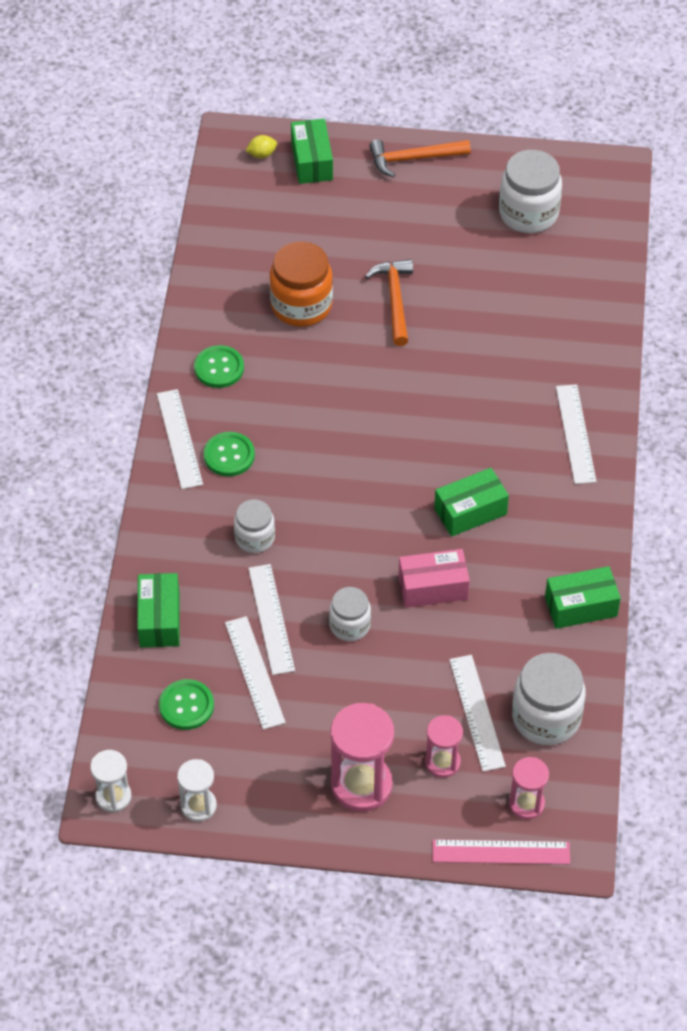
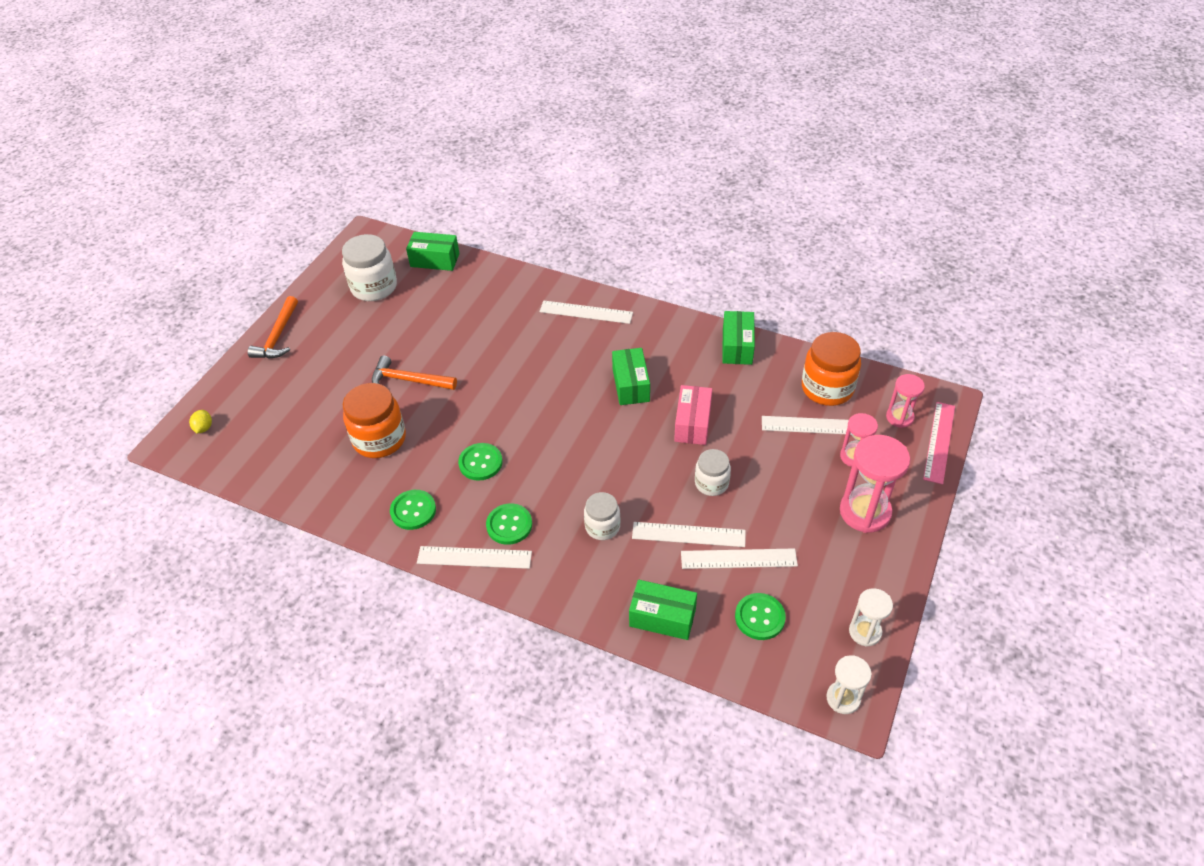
camera: 70 degrees left, 5 degrees down
green box [291,119,333,184] -> green box moved to [406,232,460,271]
white jar [512,653,586,745] -> orange jar [802,332,861,406]
none -> green button [458,443,502,481]

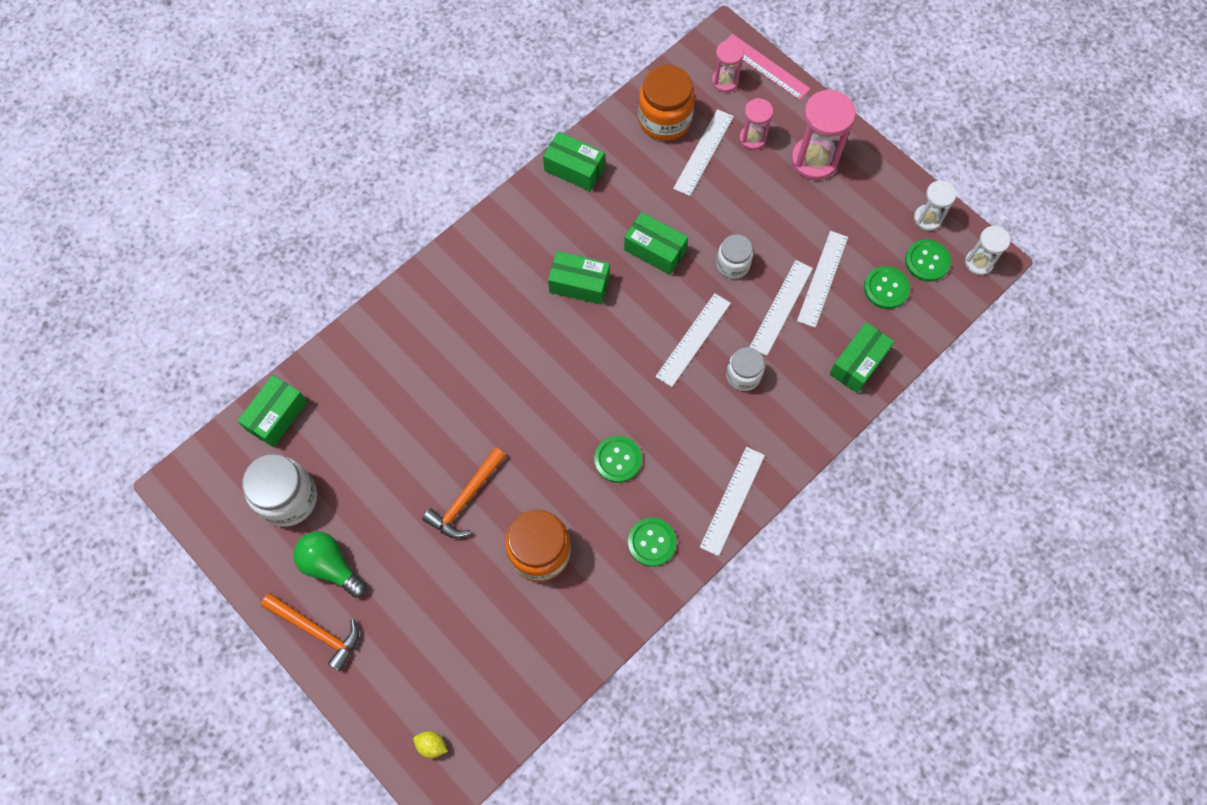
camera: 70 degrees left, 20 degrees up
green button [486,503,532,545] -> green button moved to [905,239,951,282]
white ruler [539,301,633,324] -> white ruler moved to [655,293,731,387]
pink box [674,385,712,445] -> green box [624,212,688,275]
none -> green light bulb [293,532,366,598]

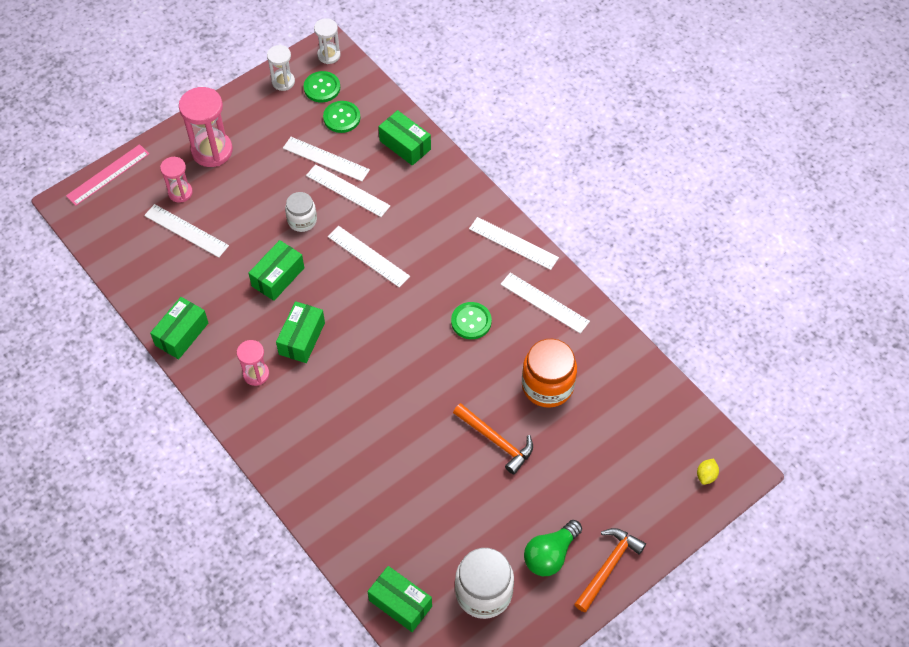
camera: 85 degrees left, 10 degrees down
green button [628,518,677,567] -> white ruler [500,273,590,334]
orange jar [638,65,695,141] -> none
pink hourglass [712,40,744,93] -> pink hourglass moved to [237,340,269,386]
white jar [726,347,765,391] -> none

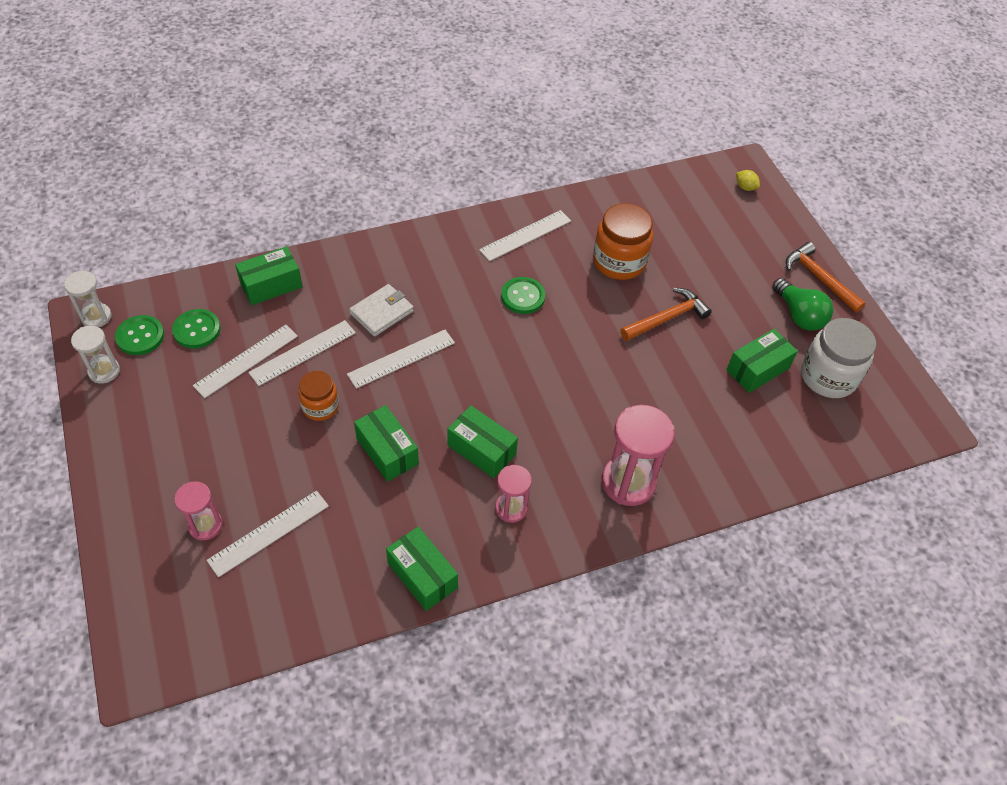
camera: 75 degrees left, 5 degrees down
pink ruler [66,144,149,206] -> none
pink hourglass [179,87,233,167] -> pink hourglass moved to [602,405,675,506]
white jar [285,192,317,232] -> orange jar [298,371,339,421]
green box [368,566,432,632] -> green box moved to [726,329,798,393]
white ruler [469,217,559,270] -> none
none -> white wallet [349,284,414,337]

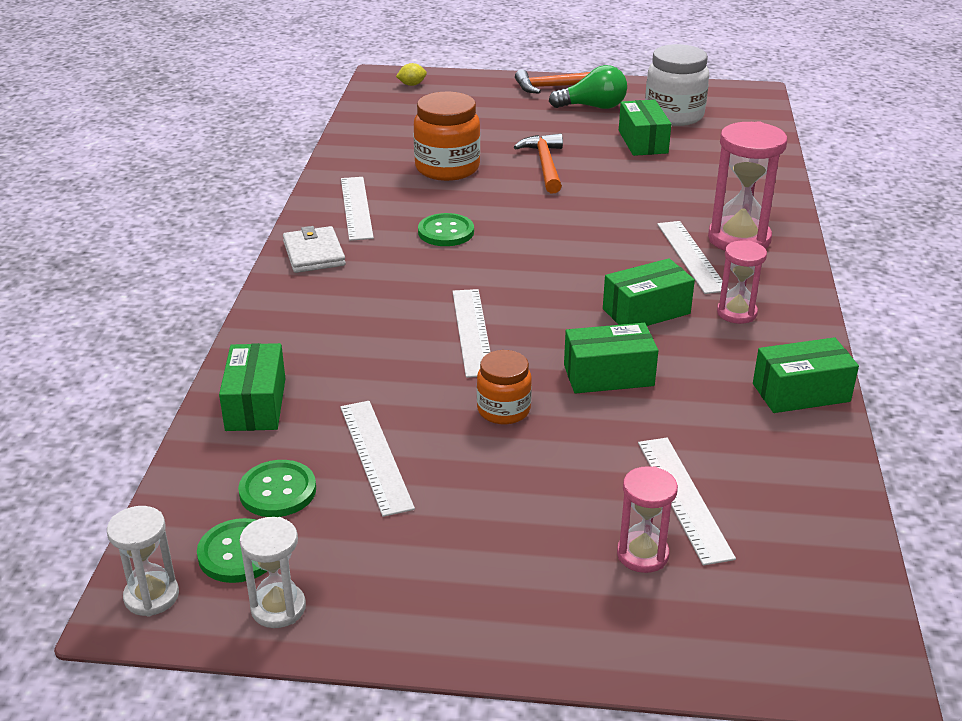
camera: 60 degrees left, 20 degrees down
white ruler [248,320,356,386] -> white ruler moved to [657,221,729,294]
white wallet [349,284,414,337] -> white wallet moved to [283,226,346,273]

